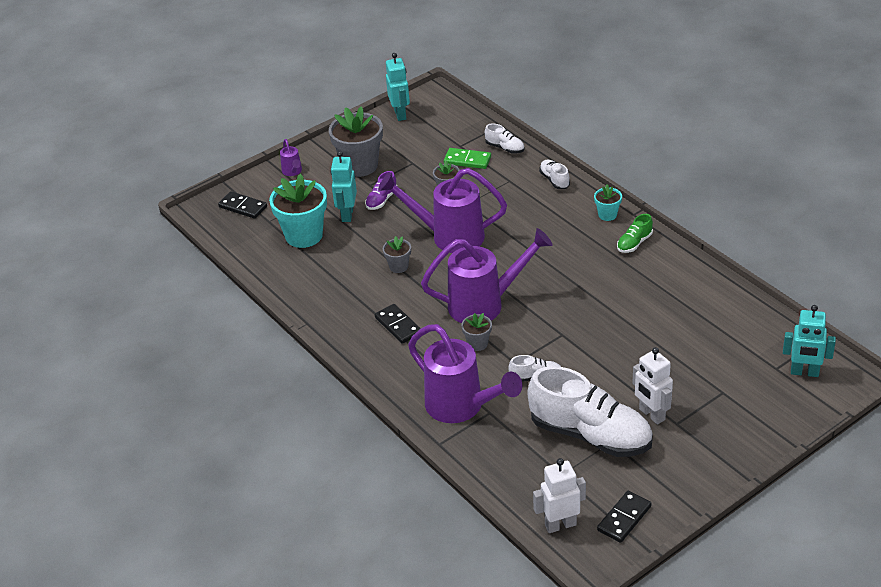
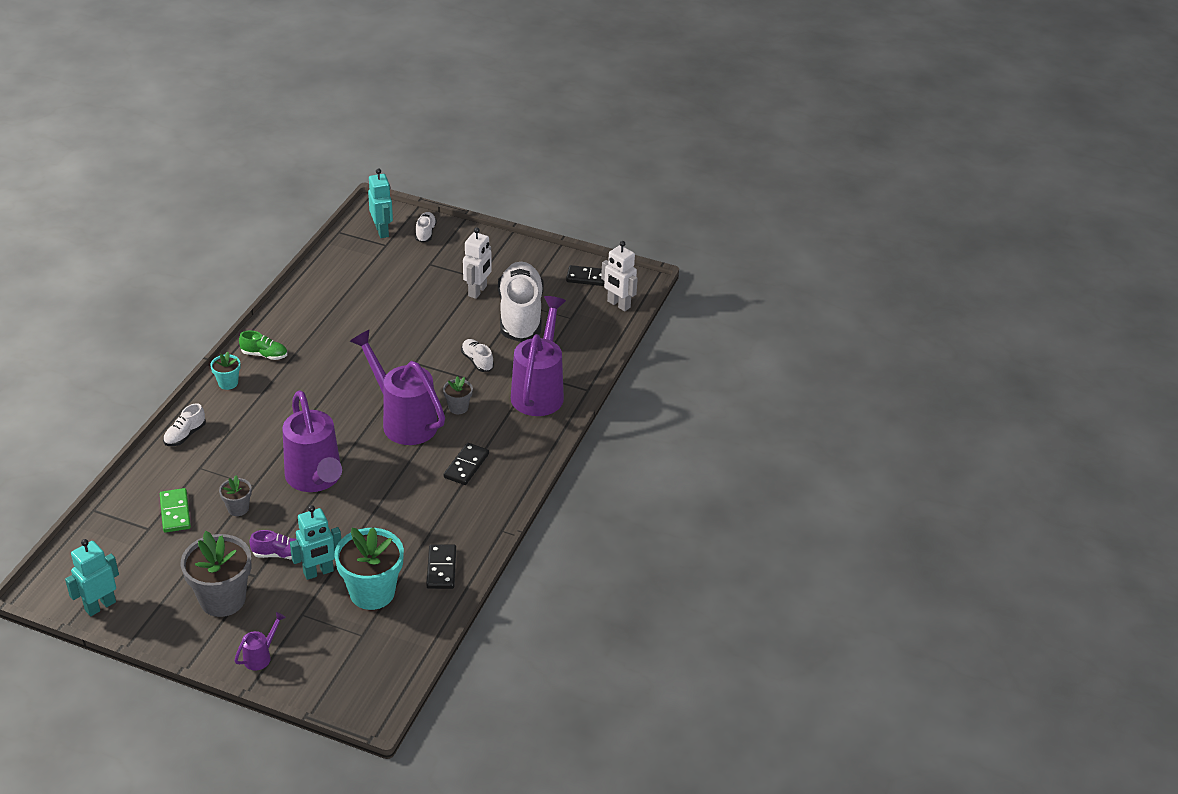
camera: 125 degrees left, 0 degrees up
black domino [218,191,267,219] -> black domino moved to [426,544,456,589]
grey flower pot [383,236,411,273] -> none
white shoe [485,124,525,154] -> white shoe moved to [415,212,437,243]

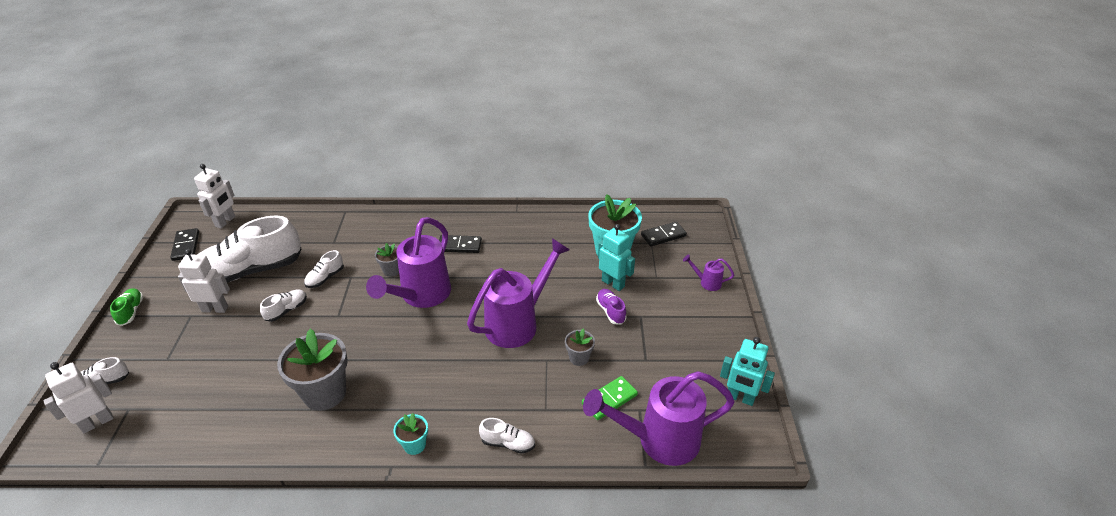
camera: 110 degrees left, 0 degrees up
grey flower pot [181,531,252,617] -> grey flower pot moved to [277,328,348,411]
green shoe [239,330,287,360] -> green shoe moved to [110,288,143,326]
turquoise robot [368,168,393,238] -> white robot [43,362,114,433]
black domino [426,544,456,589] -> black domino moved to [641,221,687,246]
purple watering can [511,296,566,416] -> purple watering can moved to [583,371,735,466]
none -> white shoe [260,289,307,322]

